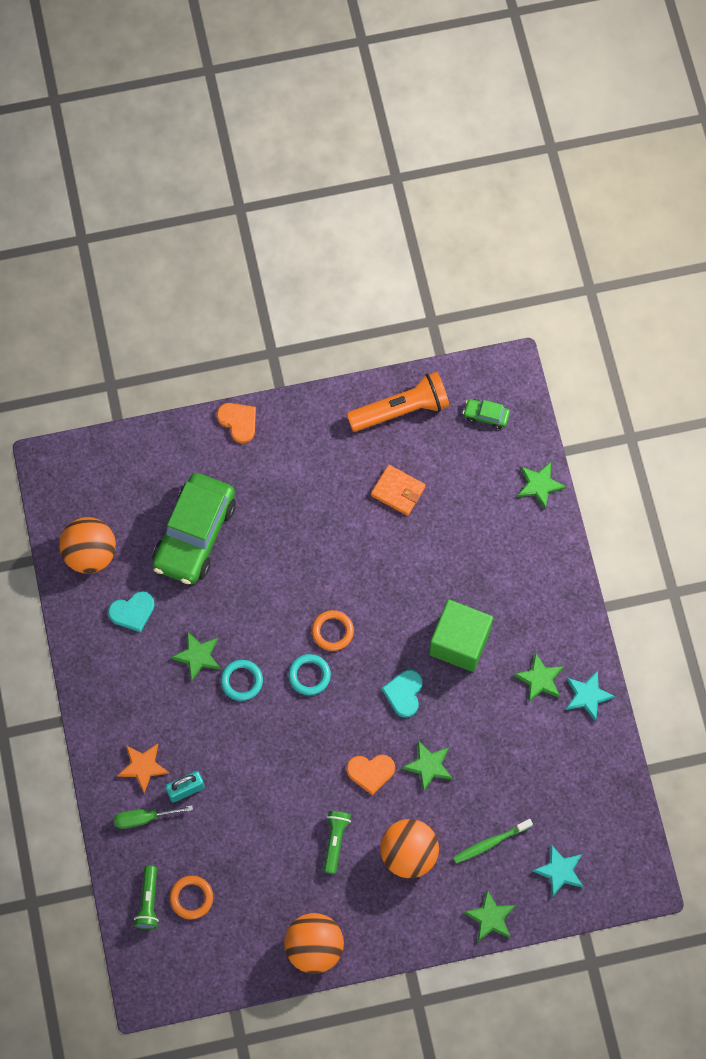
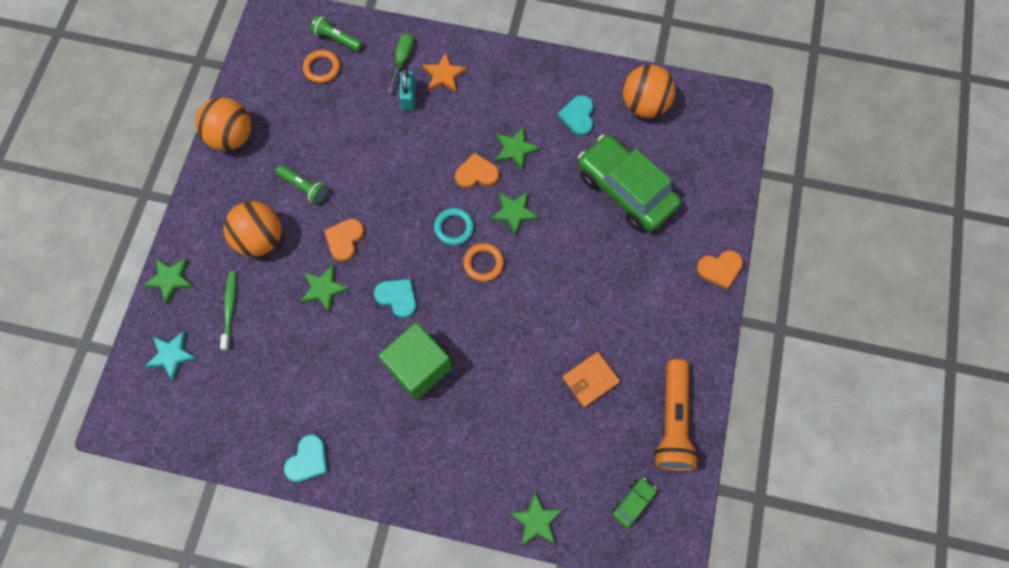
camera: 115 degrees right, 0 degrees up
turquoise ring [221,660,263,701] -> orange heart [455,153,499,189]
green star [513,652,564,702] -> green star moved to [490,192,539,236]
turquoise star [566,671,616,722] -> turquoise heart [284,434,328,482]

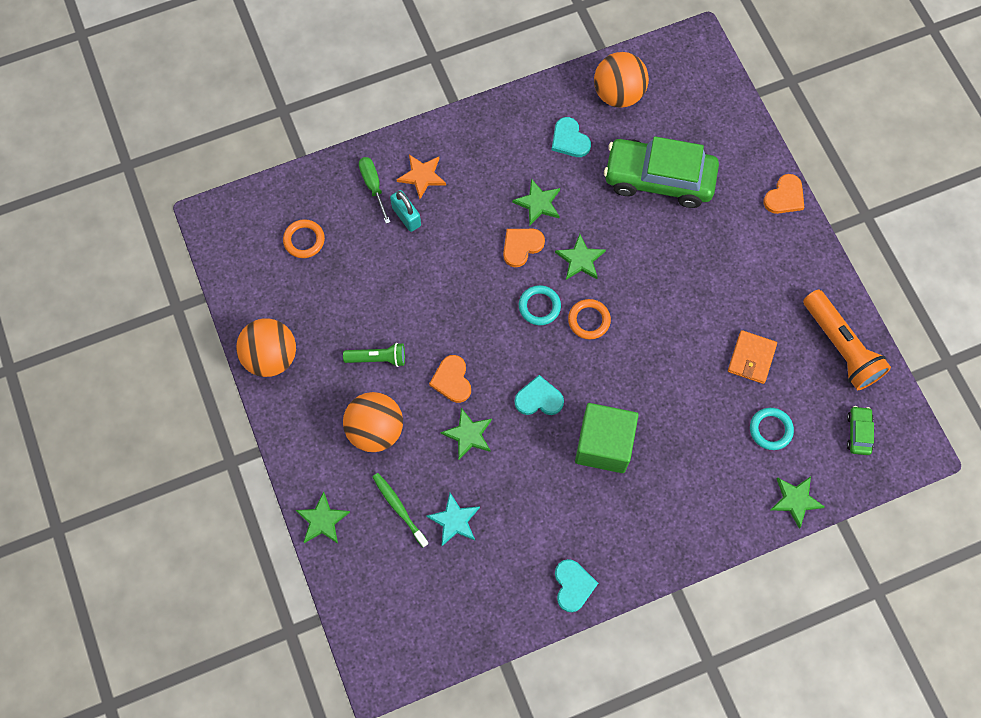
camera: 35 degrees left, 0 degrees up
turquoise star [145,331,198,381] -> turquoise star moved to [426,493,480,546]
green flashlight [310,15,363,51] -> none
none -> turquoise ring [750,408,794,450]

